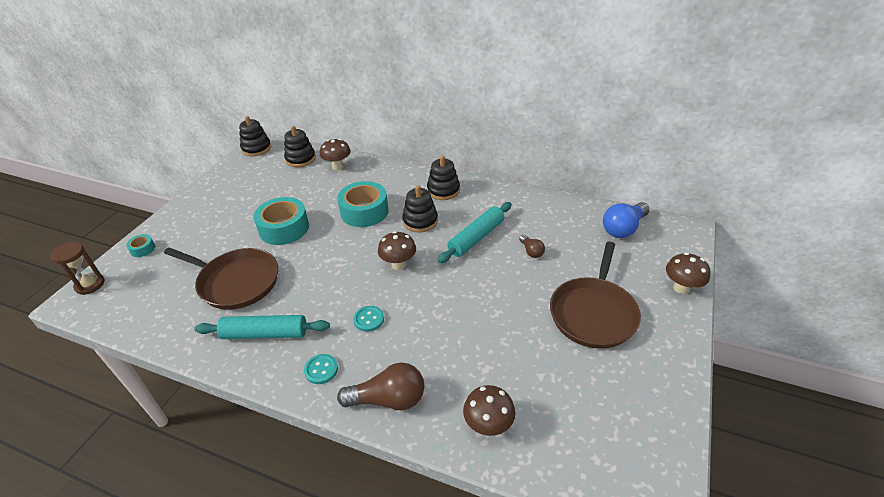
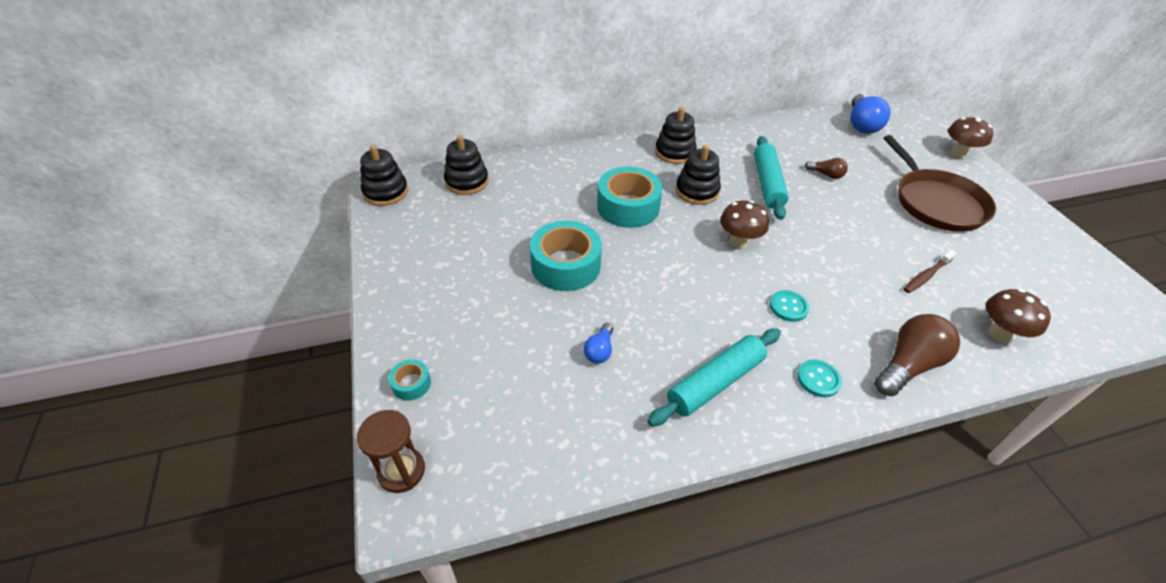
camera: 40 degrees left, 5 degrees up
brown pan [164,247,278,310] -> blue light bulb [584,323,614,364]
brown mushroom [320,139,351,170] -> none
none -> brown toothbrush [903,250,956,293]

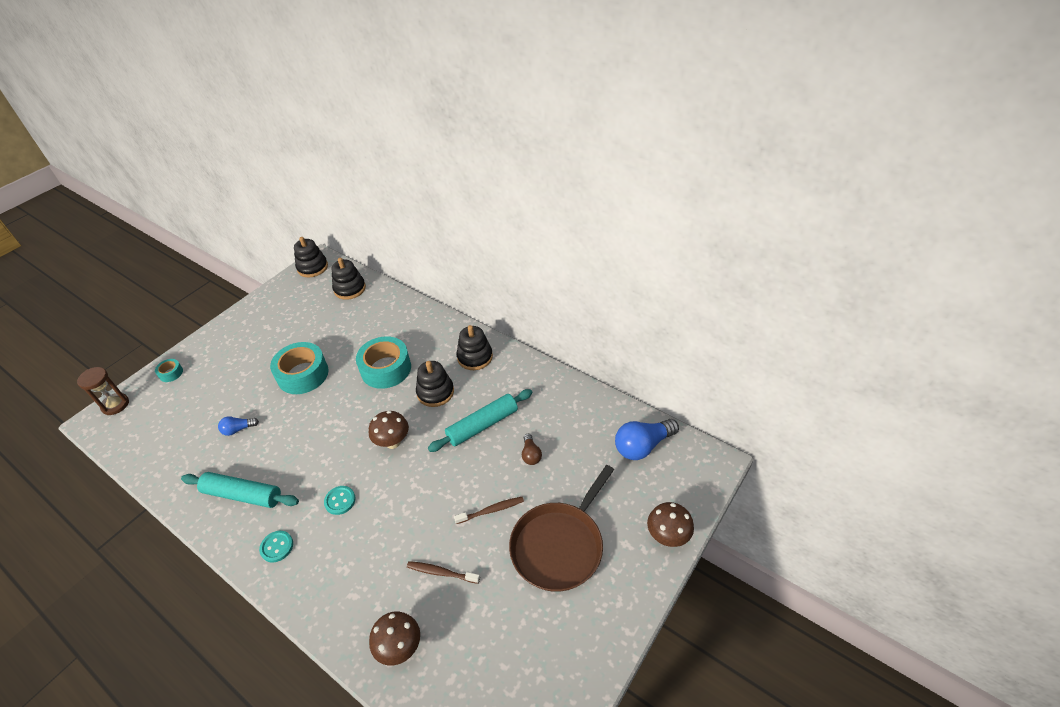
camera: 55 degrees right, 0 degrees up
brown light bulb [875,314,960,396] -> none
none -> brown toothbrush [454,497,524,524]

